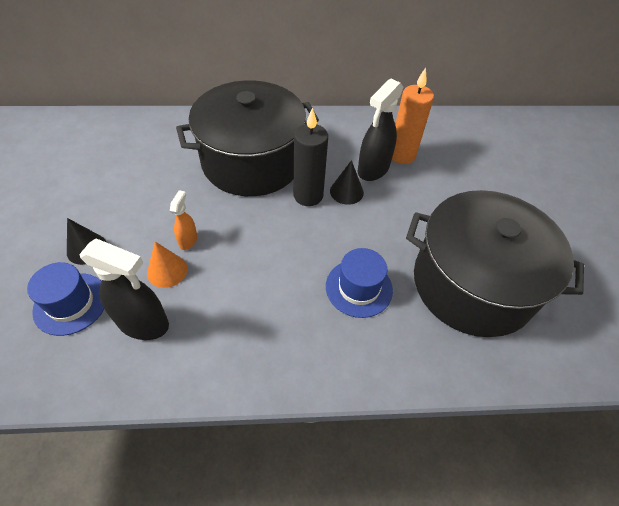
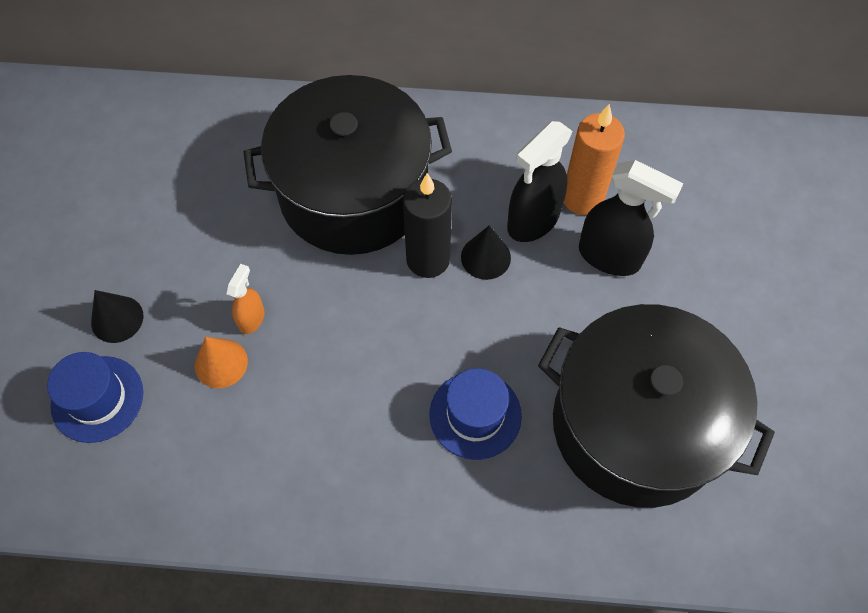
camera: 10 degrees right, 10 degrees up
black spray bottle [79,239,169,340] -> black spray bottle moved to [579,160,684,276]

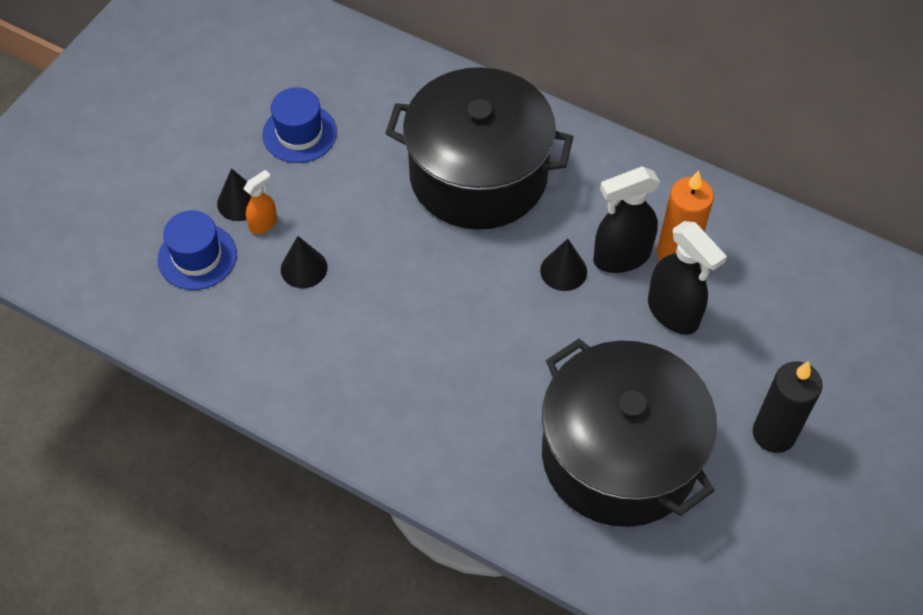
camera: 25 degrees right, 5 degrees down
orange cone [194,337,248,388] -> black cone [281,236,327,288]
orange spray bottle [227,264,265,334] -> orange spray bottle moved to [244,170,277,234]
black candle [403,173,452,278] -> black candle moved to [753,361,823,453]
blue hat [429,368,522,460] -> blue hat moved to [262,88,337,163]

